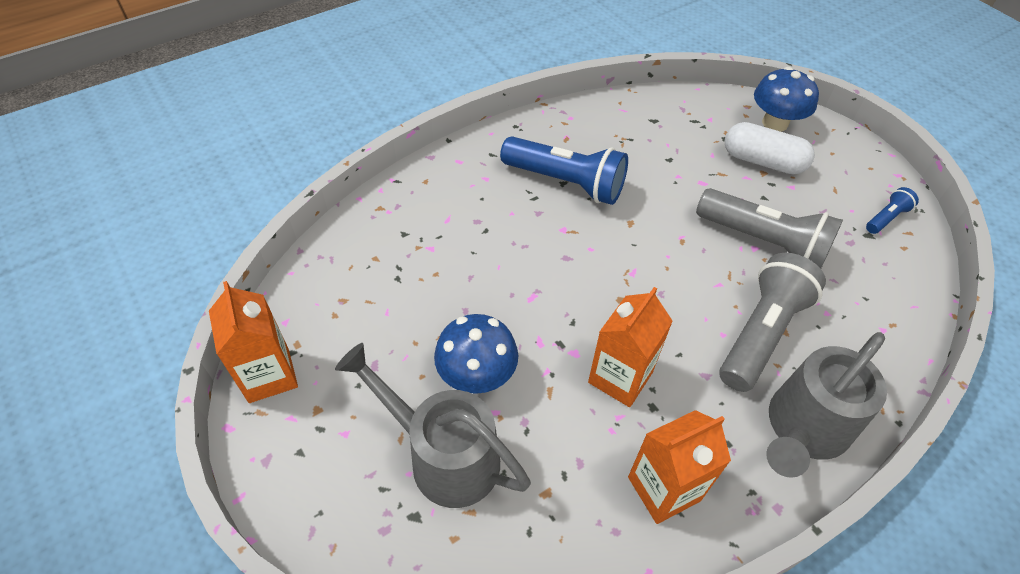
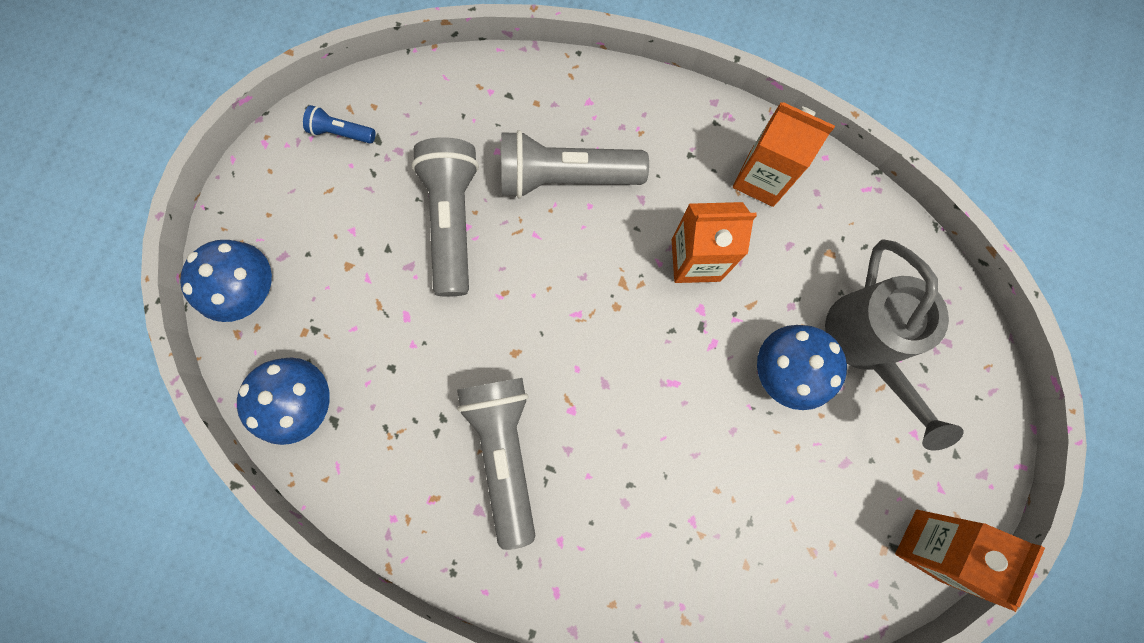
camera: 125 degrees left, 25 degrees up
blue flashlight [500,136,628,205] -> grey flashlight [457,378,535,550]
white capsule [725,122,815,174] -> none
grey watering can [766,332,887,478] -> none
none -> blue mushroom [237,357,330,445]

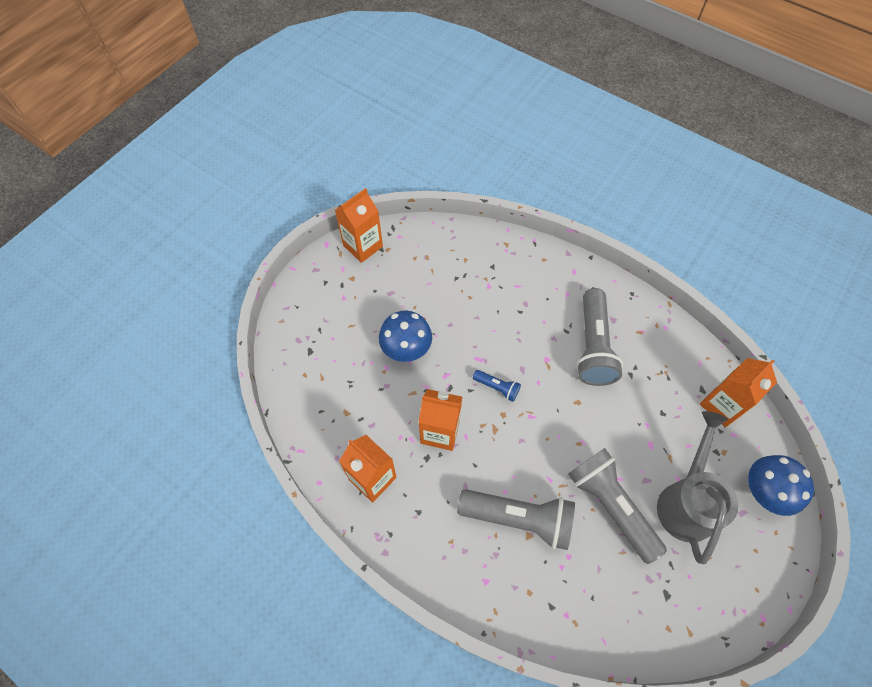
camera: 165 degrees left, 15 degrees down
blue mushroom [237,357,330,445] -> orange carton [700,358,777,427]
blue flashlight [303,105,376,144] -> blue flashlight moved to [473,370,521,402]
grey flashlight [411,137,479,297] -> grey flashlight turned 135 degrees clockwise [568,448,667,564]
grey watering can [825,240,964,450] -> grey watering can moved to [657,411,738,564]

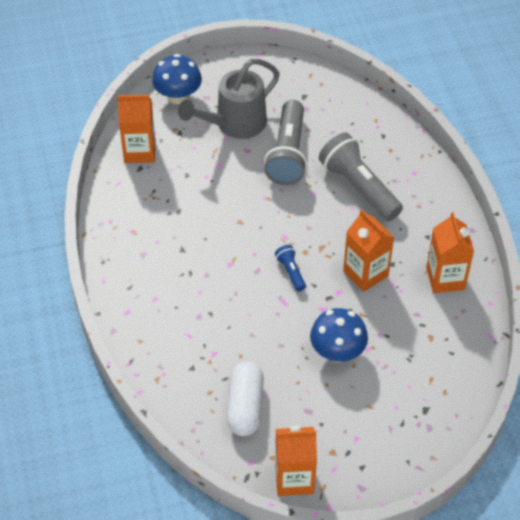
camera: 140 degrees left, 10 degrees down
grey flashlight [576,288,623,386] -> none
none -> white capsule [227,361,264,436]

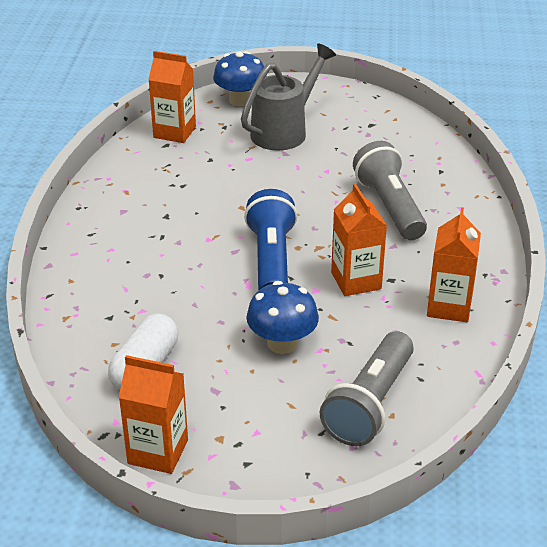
camera: 20 degrees right, 15 degrees down
grey watering can [178,59,280,139] -> grey watering can turned 150 degrees clockwise [241,43,336,150]
grey flashlight [264,100,307,185] -> grey flashlight moved to [320,331,414,446]
blue flashlight [275,245,306,291] -> blue flashlight [244,189,298,291], size x2.16

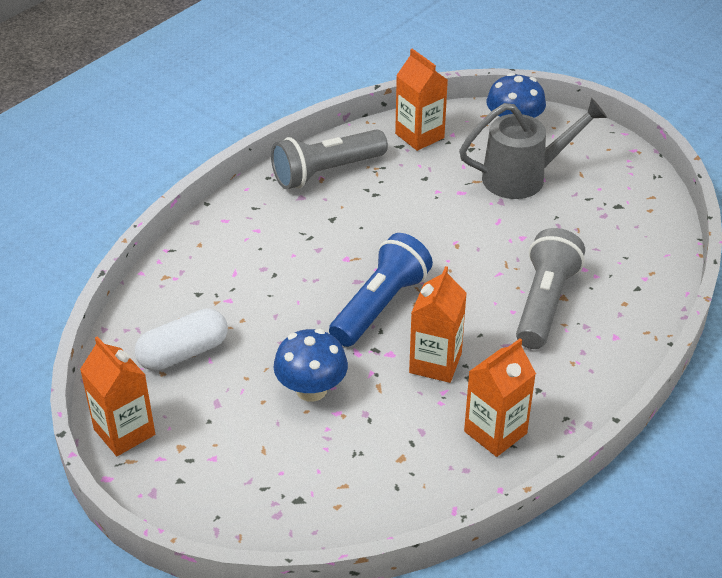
camera: 35 degrees right, 5 degrees up
grey flashlight [320,331,414,446] -> grey flashlight moved to [271,129,388,189]

